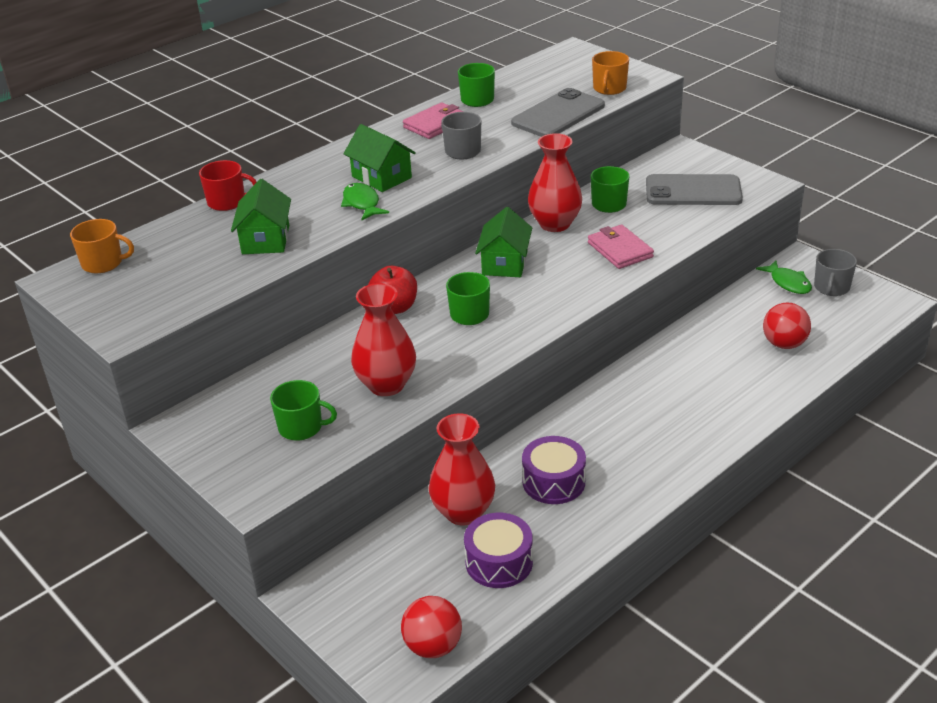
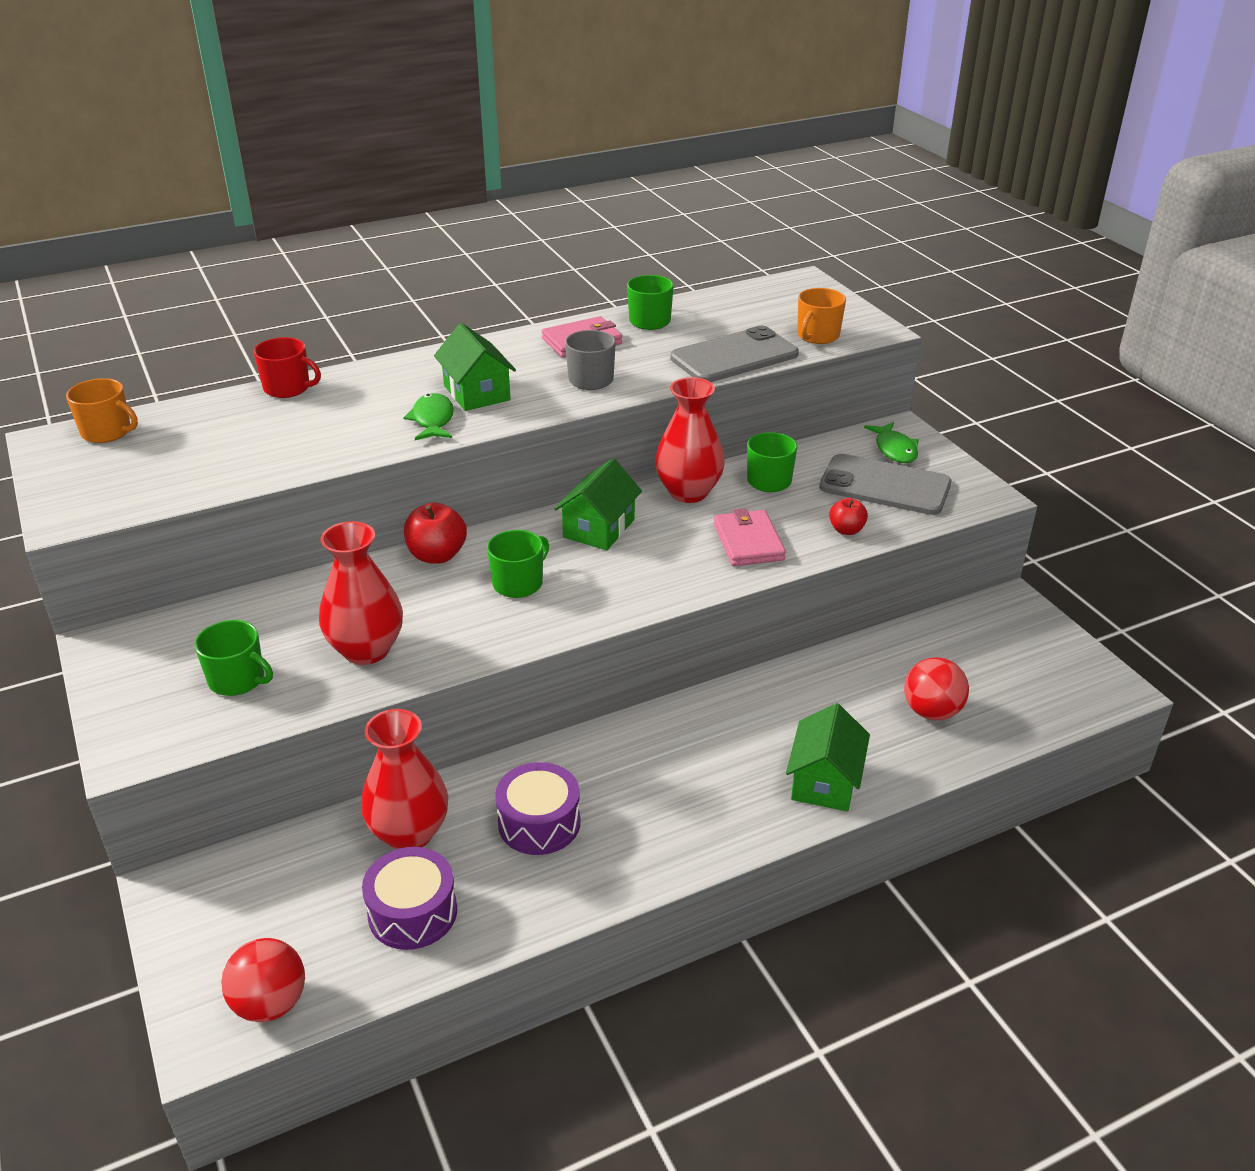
camera: 15 degrees right, 0 degrees up
green house [231,179,291,254] -> green house moved to [786,703,870,812]
green fish [756,260,812,294] -> green fish moved to [864,422,919,463]
grey mug [814,249,857,296] -> none
none -> red apple [829,498,868,535]

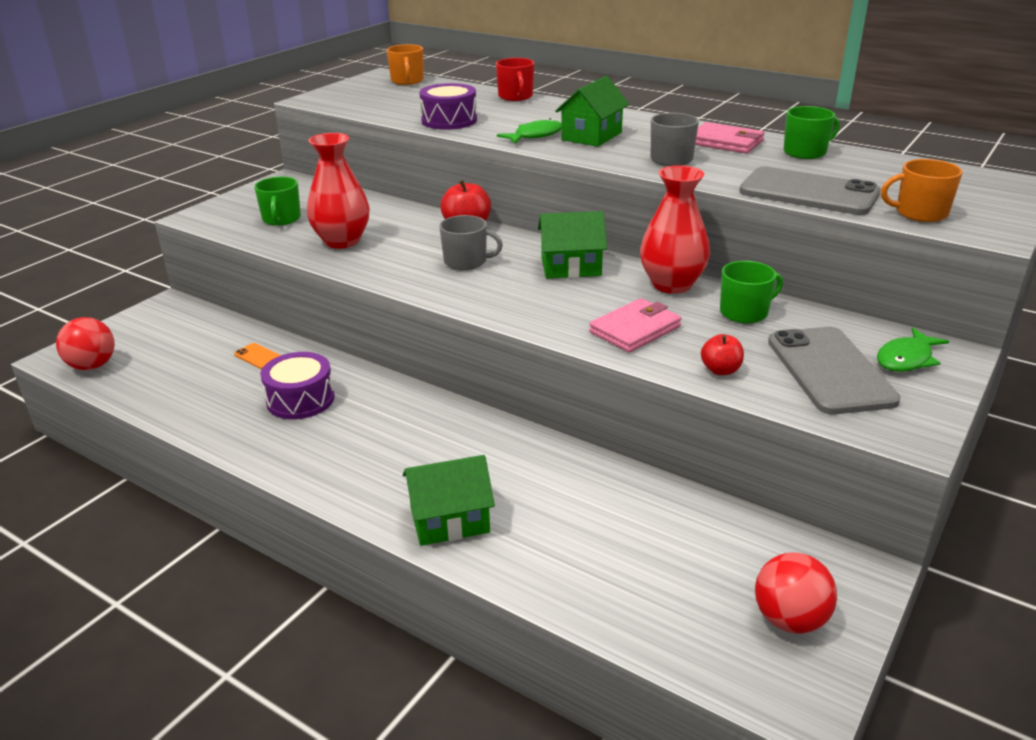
camera: 60 degrees right, 5 degrees down
red vase [361,709,448,849] -> orange phone [234,343,281,369]
purple drum [362,847,457,950] -> purple drum moved to [419,83,477,130]
green mug [487,530,549,598] -> grey mug [439,215,503,270]
red ball [904,657,969,721] -> red ball moved to [755,552,837,634]

